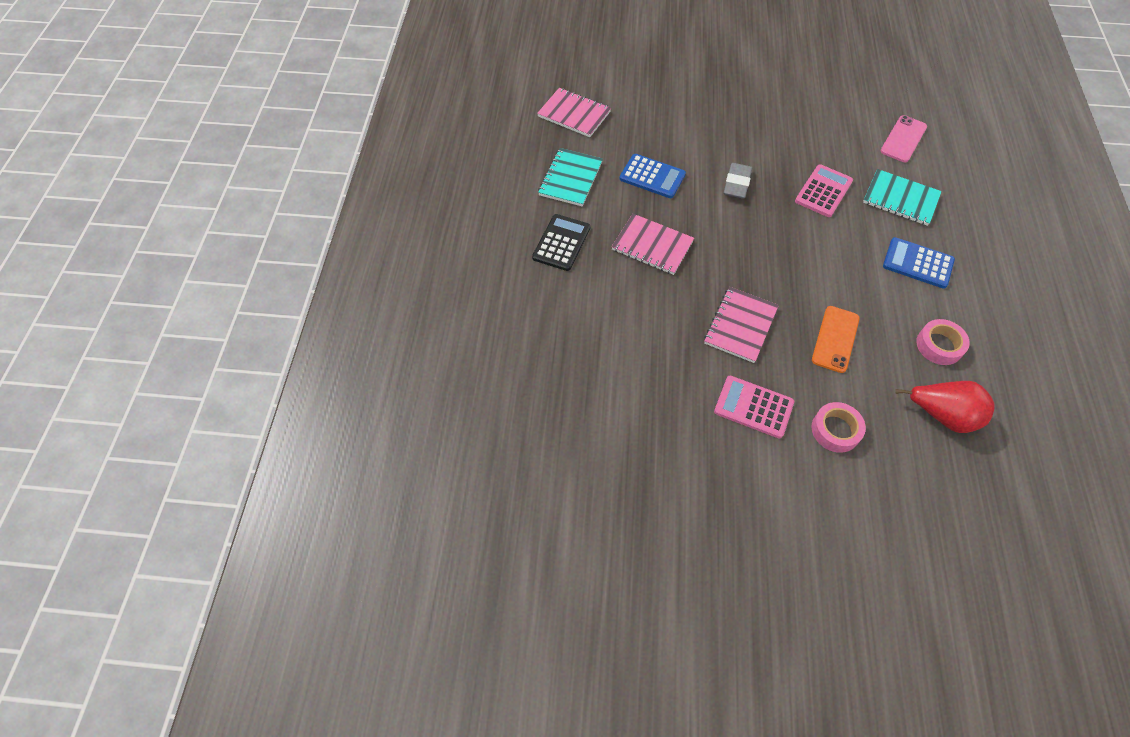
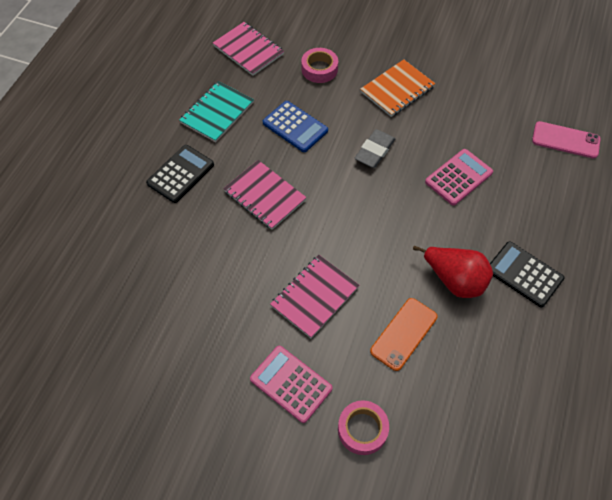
camera: 15 degrees right, 0 degrees up
turquoise notebook [863,169,942,226] -> none
pink phone [880,115,927,162] -> pink phone turned 60 degrees clockwise [532,121,600,158]
blue calculator [883,237,955,289] -> black calculator [490,241,564,308]
red pear [896,381,995,433] -> red pear moved to [413,246,493,298]
pink tape [916,319,970,365] -> pink tape moved to [301,48,338,83]
none -> orange notebook [360,59,435,117]

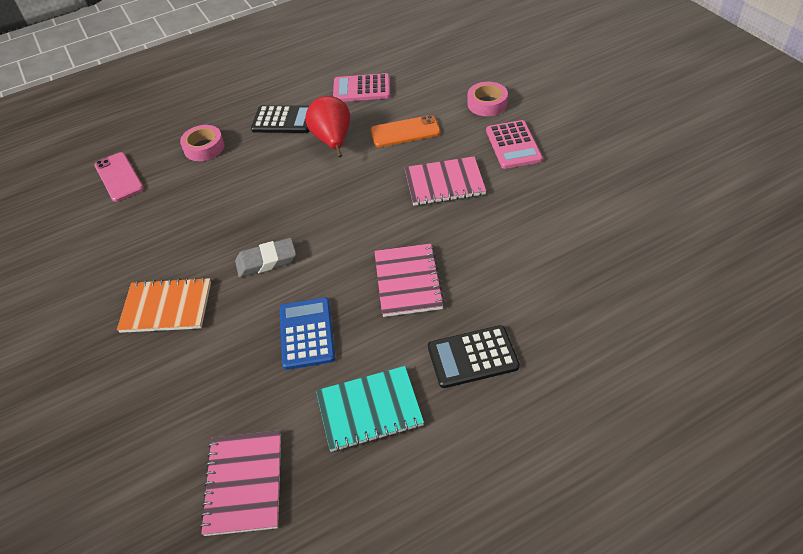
camera: 135 degrees left, 10 degrees down
pink tape [301,48,338,83] -> pink tape moved to [180,125,224,161]
pink calculator [425,149,493,206] -> pink calculator moved to [333,73,390,102]
black calculator [490,241,564,308] -> black calculator turned 75 degrees counterclockwise [251,105,310,133]

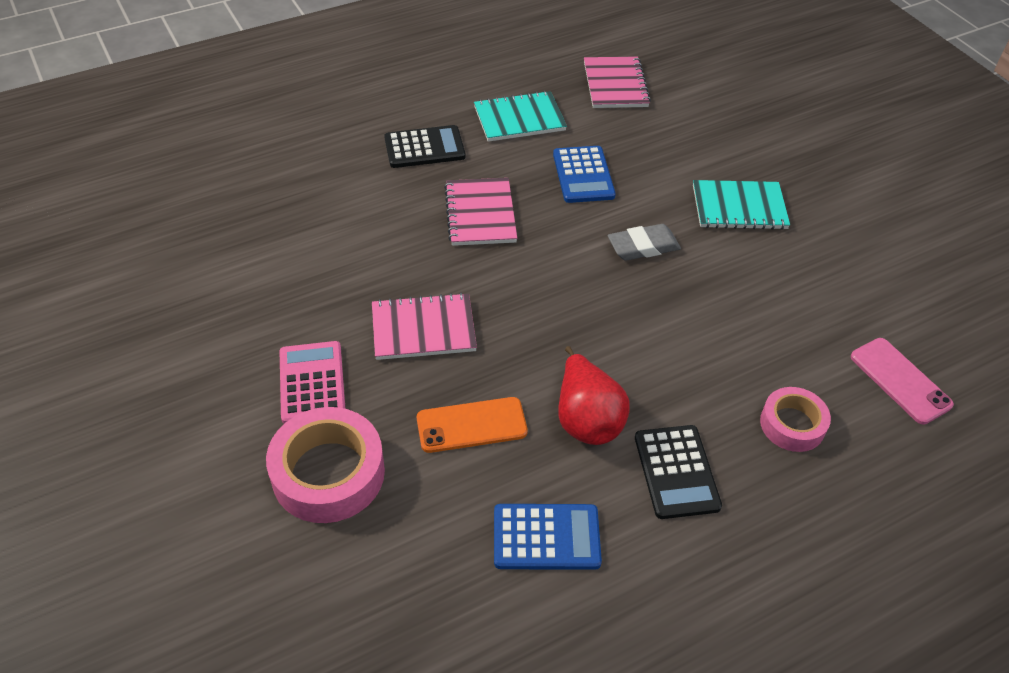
camera: 175 degrees right, 0 degrees up
orange notebook [117,277,211,333] -> turquoise notebook [693,180,790,230]
black calculator [251,105,310,133] -> black calculator turned 105 degrees counterclockwise [635,425,722,519]
pink calculator [333,73,390,102] -> blue calculator [494,504,602,570]
pink tape [468,82,508,116] -> pink tape [266,407,385,523], size x1.66

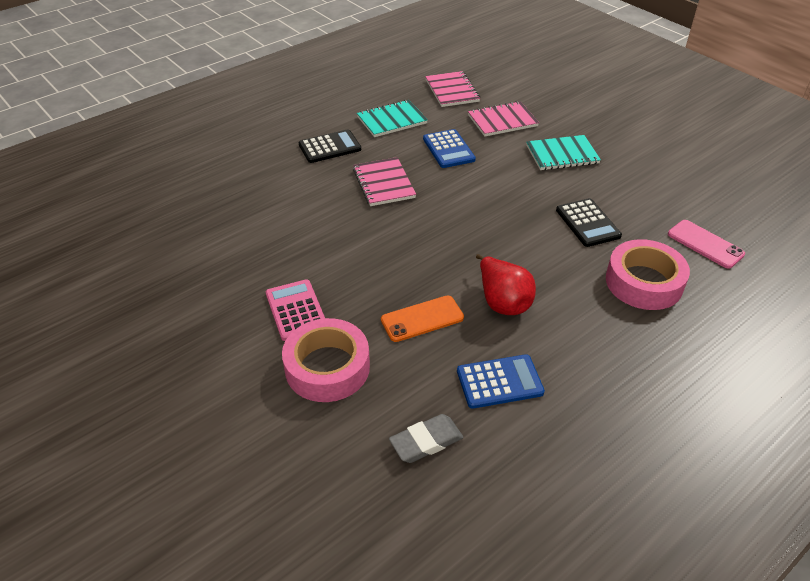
camera: 10 degrees left, 5 degrees down
pink notebook [372,293,477,360] -> pink notebook moved to [468,101,539,137]
grey eraser [608,224,681,261] -> grey eraser moved to [389,414,464,463]
black calculator [635,425,722,519] -> black calculator moved to [556,198,622,247]
pink tape [760,387,831,452] -> pink tape [606,239,690,310], size x1.66

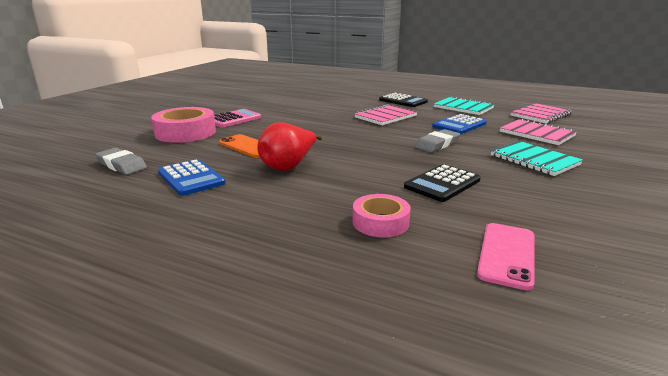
camera: 65 degrees right, 20 degrees down
pink tape [606,239,690,310] -> pink tape [353,194,411,237], size x0.60
none -> grey eraser [415,129,460,152]

